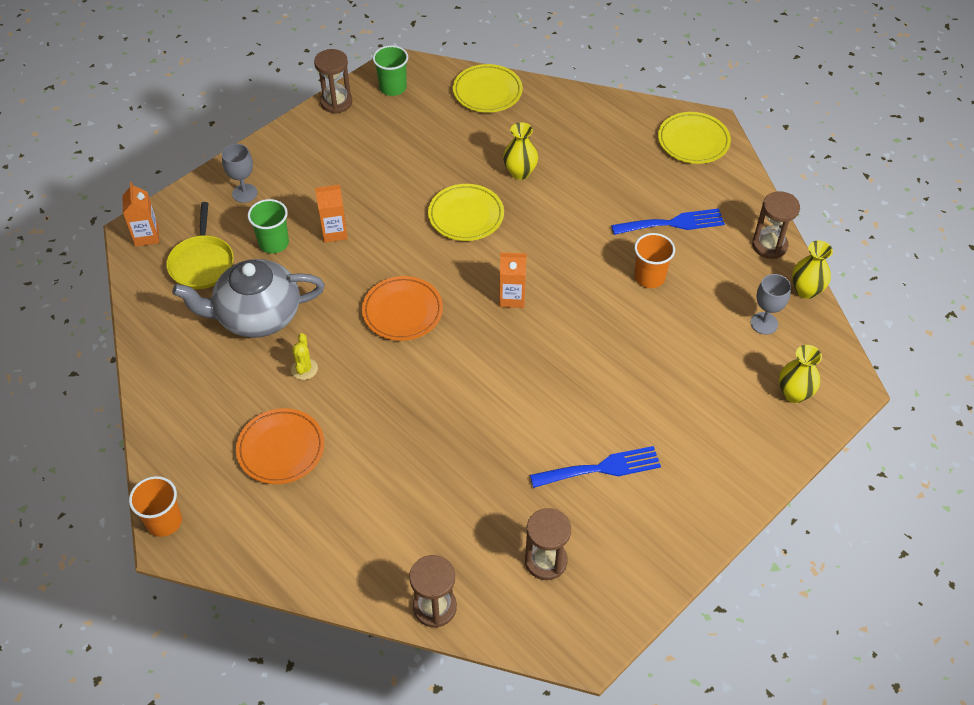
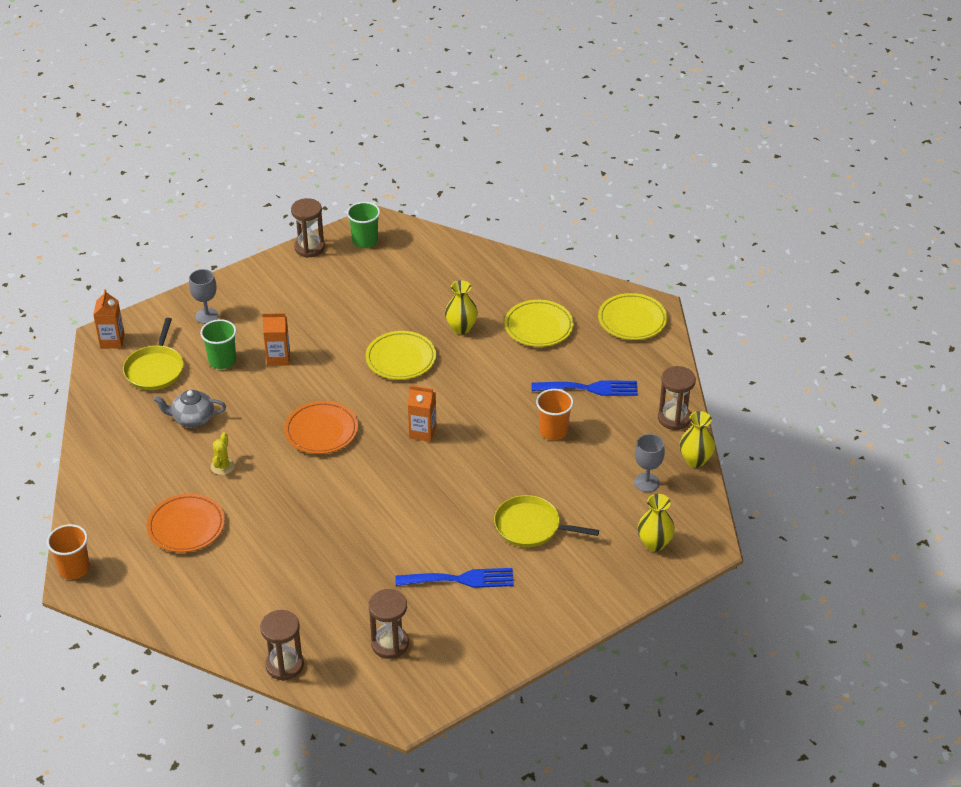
camera: 10 degrees right, 10 degrees down
grey teapot [172,259,325,338] -> grey teapot [154,390,226,427], size x0.55
yellow plate [453,64,523,113] -> yellow plate moved to [504,300,574,347]
none -> yellow pan [494,495,599,547]

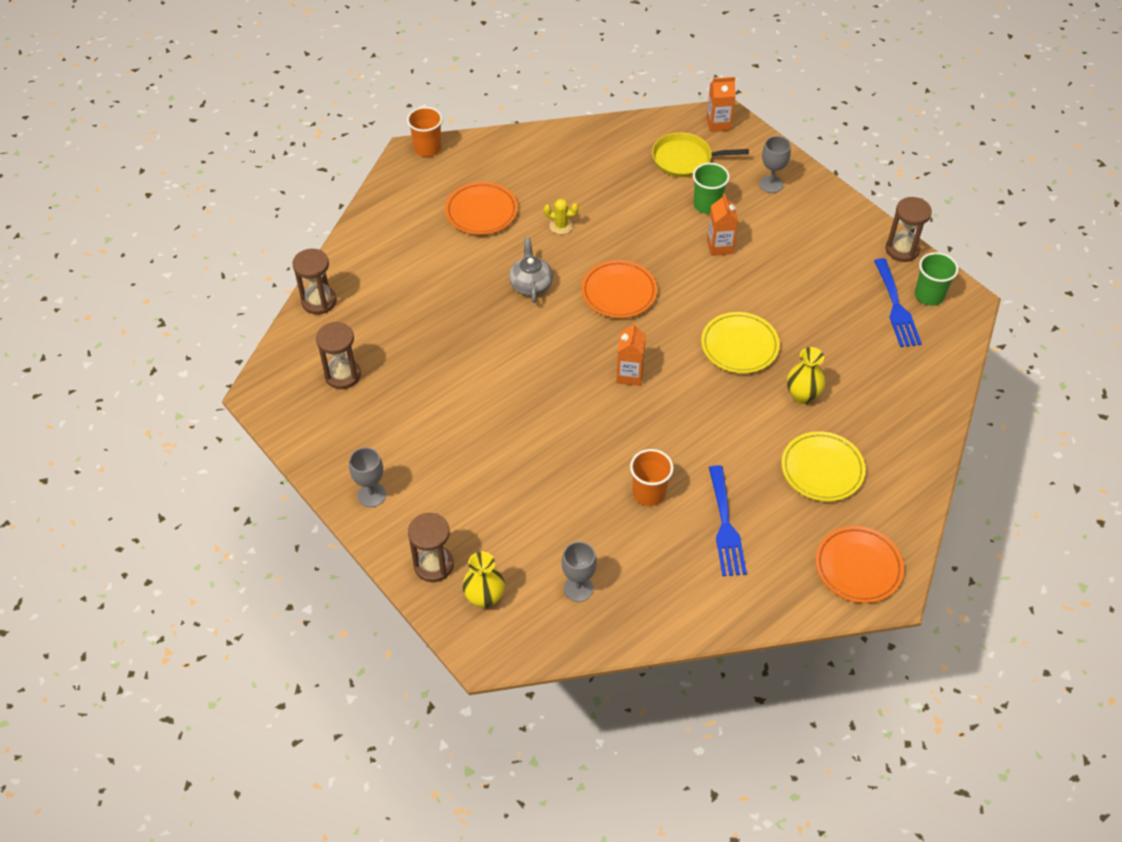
camera: 85 degrees right, 10 degrees up
grey teapot [154,390,226,427] -> grey teapot moved to [509,238,553,303]
blue fork [395,568,514,588] -> blue fork moved to [874,258,922,347]
yellow pan [494,495,599,547] -> none
yellow plate [598,293,667,340] -> orange plate [815,526,904,603]
brown hourglass [658,366,696,430] -> brown hourglass moved to [408,513,454,582]
yellow vase [680,411,715,468] -> none
none -> grey goblet [349,447,386,507]

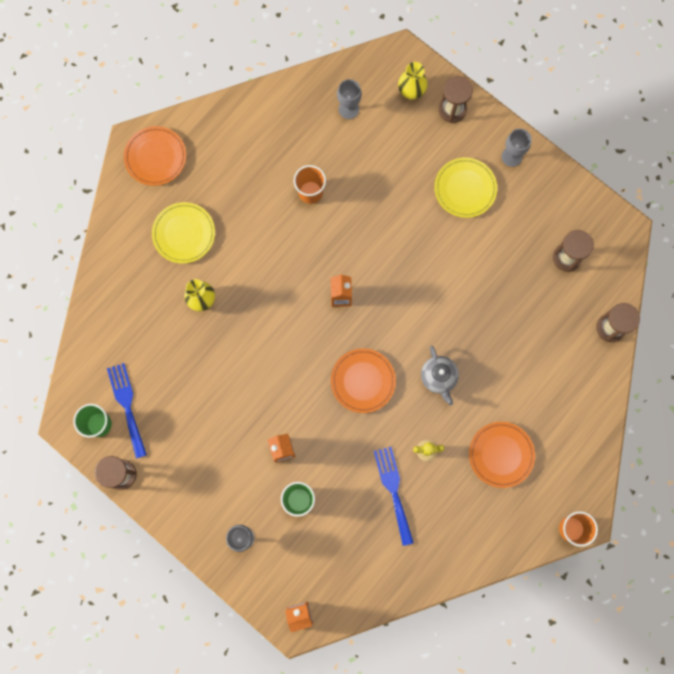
camera: 170 degrees right, 25 degrees up
yellow pan [652,132,749,177] -> none
yellow plate [701,312,780,373] -> yellow plate moved to [434,158,497,218]
blue fork [709,465,747,576] -> blue fork moved to [374,447,414,546]

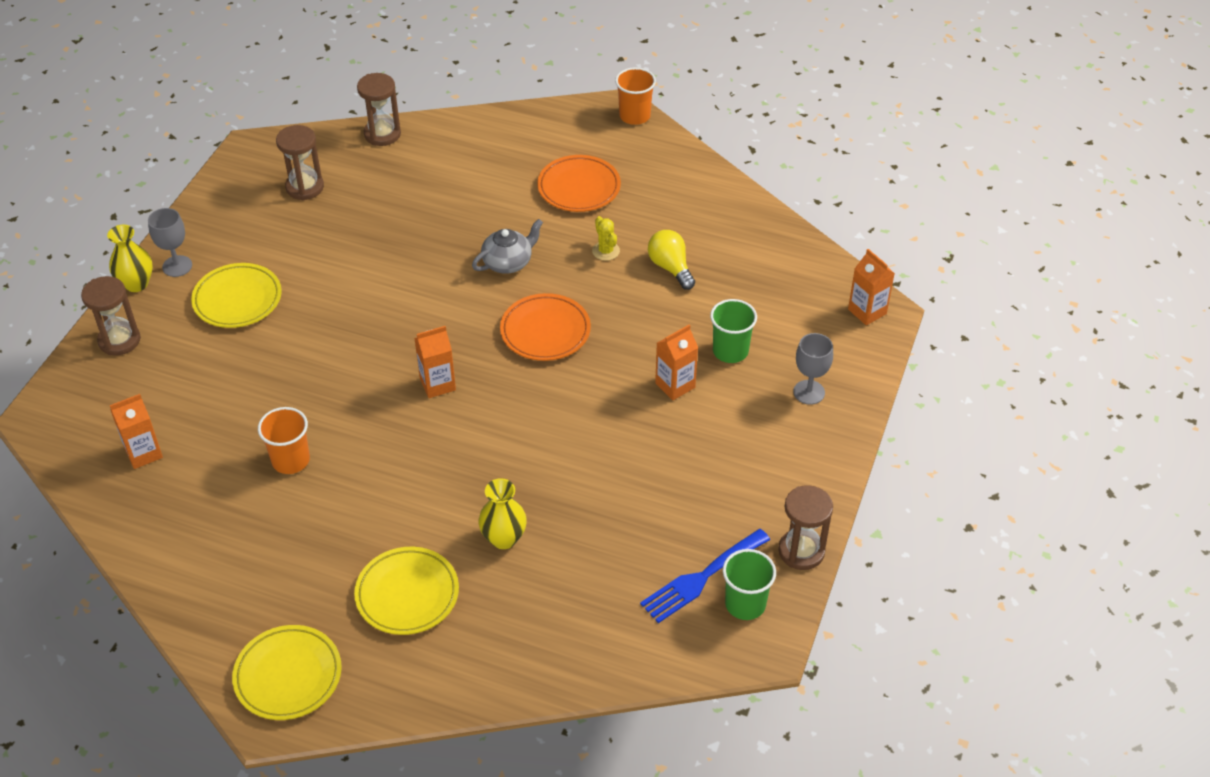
camera: 110 degrees left, 30 degrees down
orange plate [124,126,186,186] -> yellow plate [232,625,342,720]
grey goblet [337,79,362,119] -> orange carton [110,394,163,469]
blue fork [374,447,414,546] -> yellow light bulb [648,230,695,290]
yellow vase [398,62,428,100] -> yellow vase moved to [107,225,153,292]

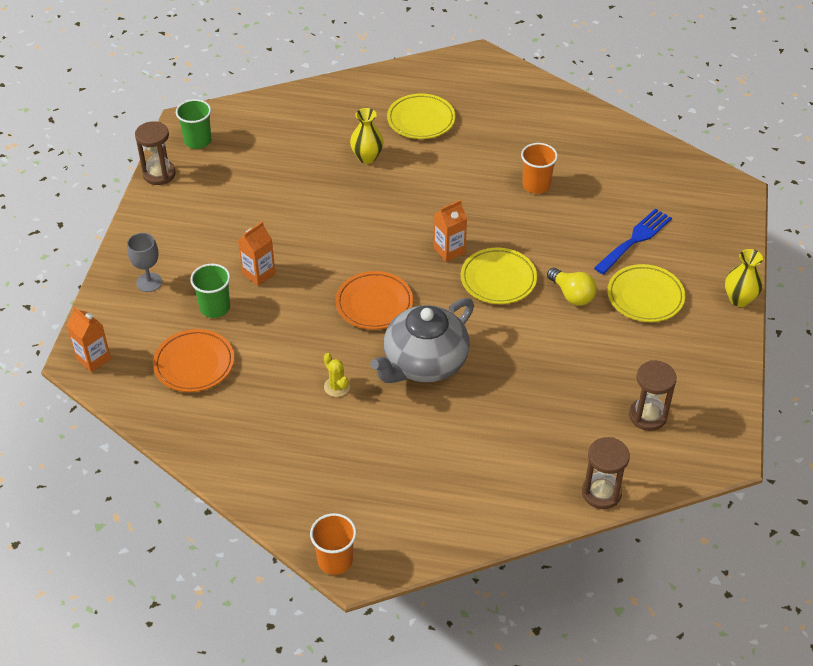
camera: 170 degrees right, 0 degrees up
brown hourglass [81,276,141,356] -> none
orange carton [110,394,163,469] -> none
grey goblet [148,208,192,277] -> none
yellow plate [232,625,342,720] -> yellow plate moved to [461,248,537,304]
grey teapot [472,219,543,274] -> grey teapot [370,298,474,383], size x1.83
orange plate [537,155,621,212] -> orange plate moved to [153,329,234,392]
blue fork [640,529,770,623] -> blue fork moved to [594,208,672,274]
yellow light bulb [648,230,695,290] -> yellow light bulb moved to [547,268,597,306]

